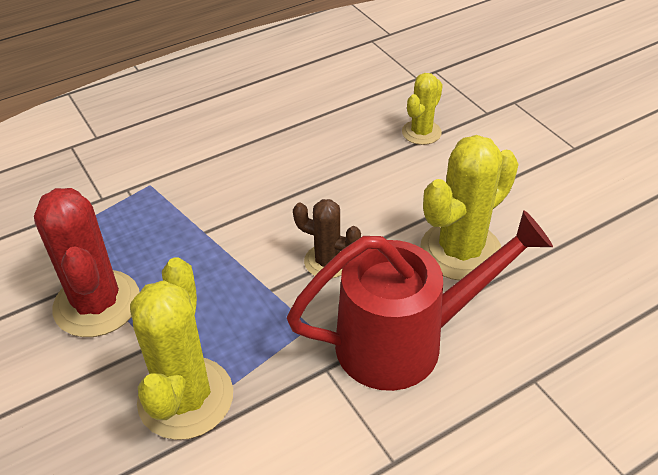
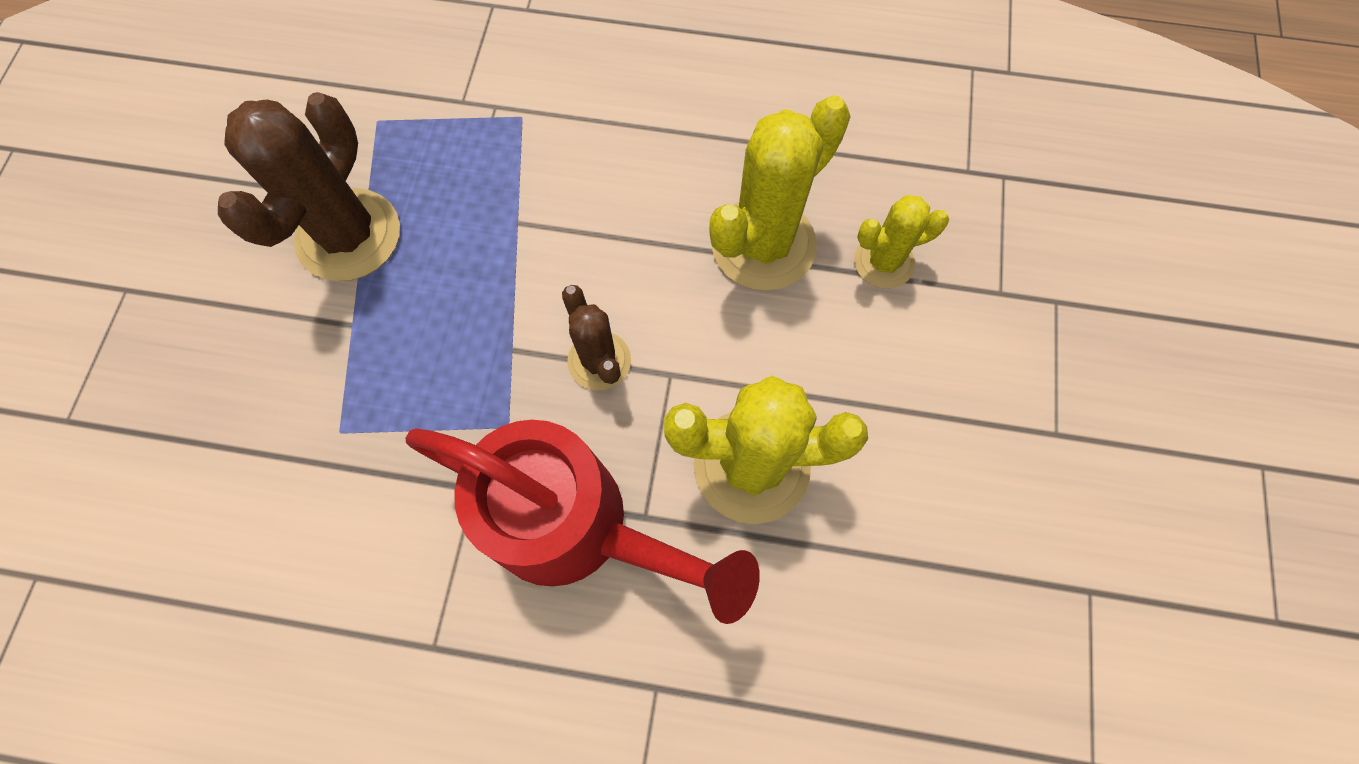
camera: 40 degrees right, 25 degrees up
red cactus [34,188,140,337] -> brown cactus [218,92,400,281]
yellow cactus [130,257,233,440] -> yellow cactus moved to [709,95,851,291]

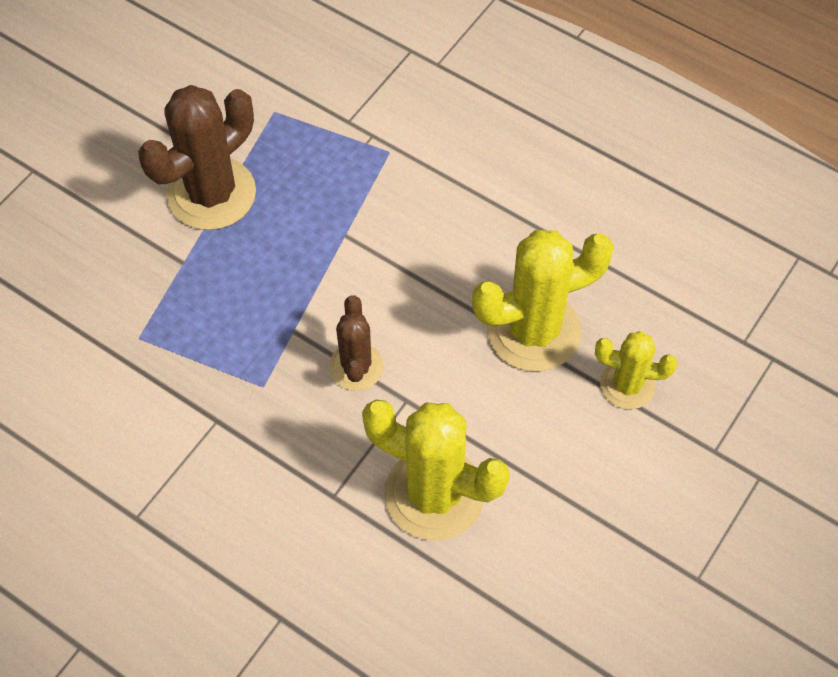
camera: 25 degrees right, 10 degrees down
red watering can [406,420,760,624] -> none

